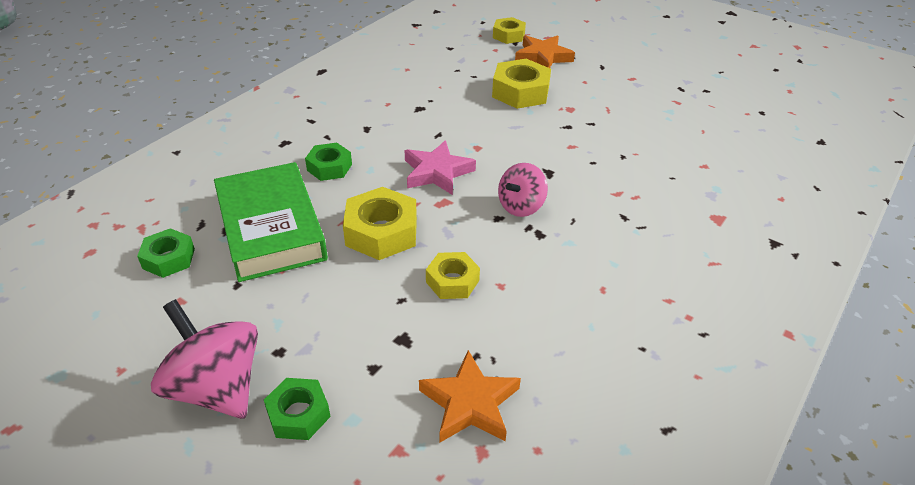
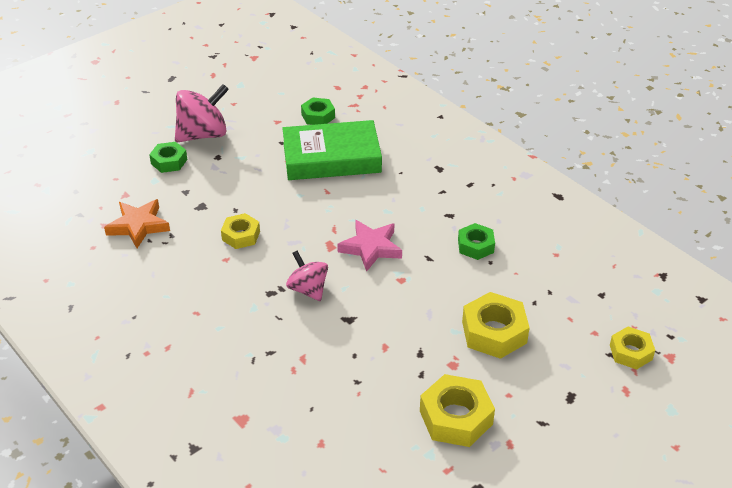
camera: 105 degrees right, 0 degrees up
green nut [305,143,352,181] -> green nut moved to [458,223,495,260]
yellow nut [343,187,417,260] -> yellow nut moved to [420,374,495,447]
orange star [515,35,575,68] -> none

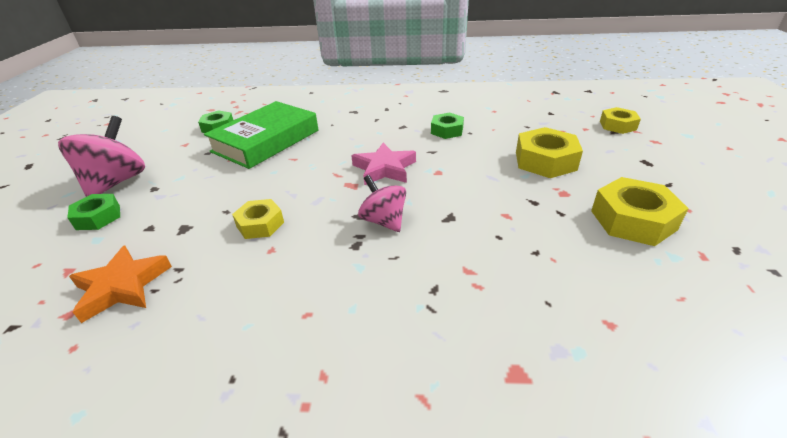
camera: 45 degrees left, 5 degrees down
pink spinning top [286,251,328,301] -> pink spinning top turned 45 degrees clockwise [358,175,406,232]

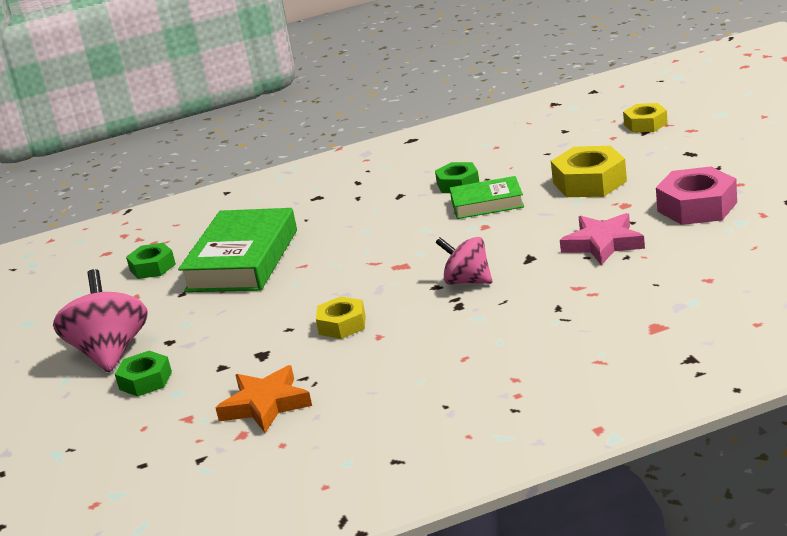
camera: 20 degrees left, 10 degrees down
pink star [351,143,416,185] -> pink star moved to [560,213,645,265]
yellow nut [591,177,689,246] -> pink nut [656,167,737,225]
none -> green book [450,176,524,219]

